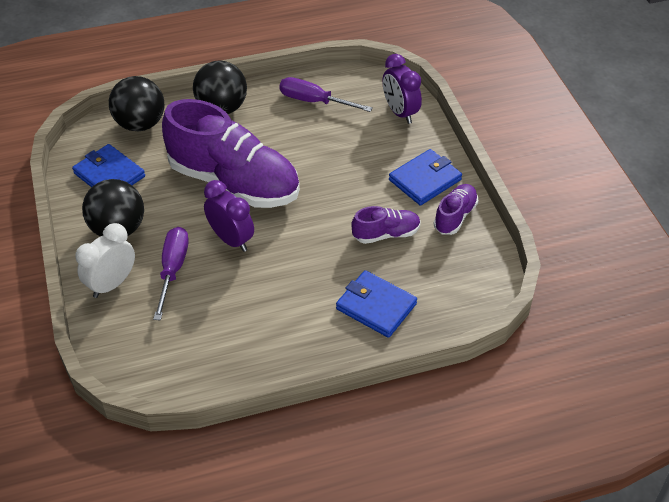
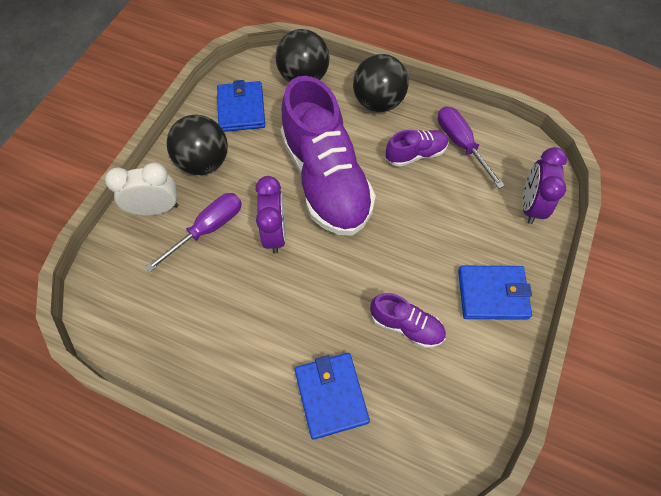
camera: 40 degrees right, 15 degrees up
purple shoe [434,184,478,235] -> purple shoe moved to [386,130,449,167]

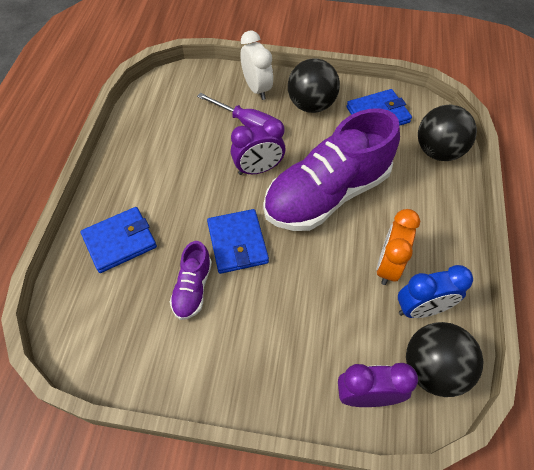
camera: 75 degrees right, 5 degrees down
black ball [353,54,409,112] -> black ball moved to [406,322,483,397]
purple shoe [386,130,449,167] -> orange clock [377,209,420,285]
purple screwdriver [438,106,505,189] -> blue clock [398,265,473,318]
blue wallet [458,266,532,320] -> blue wallet moved to [207,209,269,274]

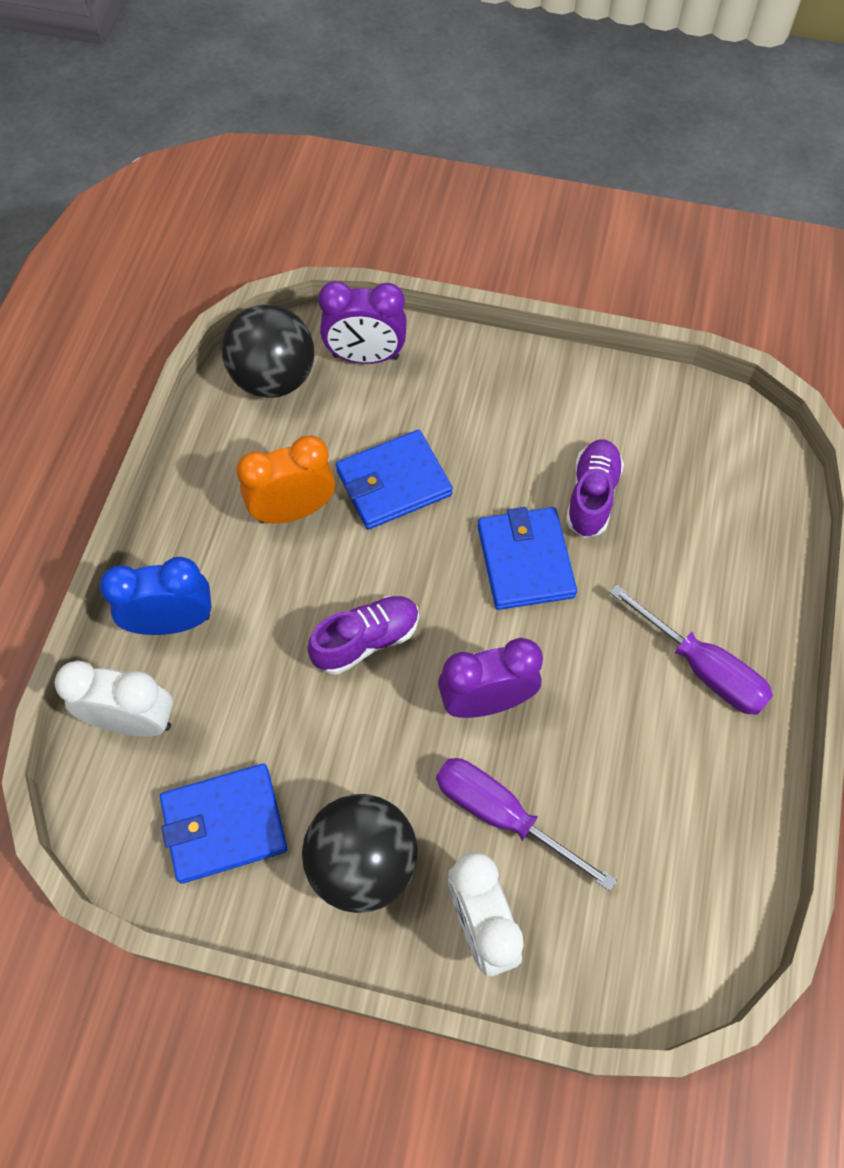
camera: 175 degrees left, 5 degrees up
blue wallet [80,207,157,273] -> blue wallet moved to [336,430,453,529]
purple shoe [263,108,400,231] -> purple shoe [307,596,419,675], size x0.45
orange clock [377,209,420,285] -> orange clock turned 135 degrees counterclockwise [236,435,335,523]
blue clock [398,265,473,318] -> blue clock moved to [100,557,212,635]
black ball [418,105,477,161] -> white clock [54,660,173,737]
none -> purple screwdriver [609,584,773,715]

